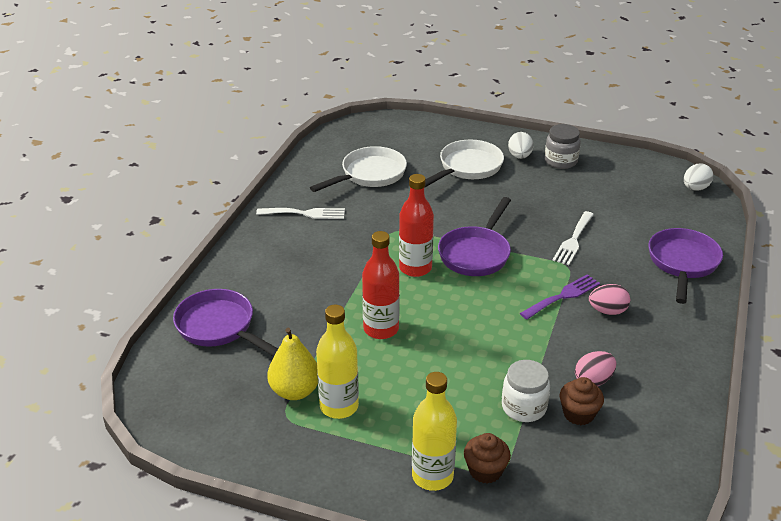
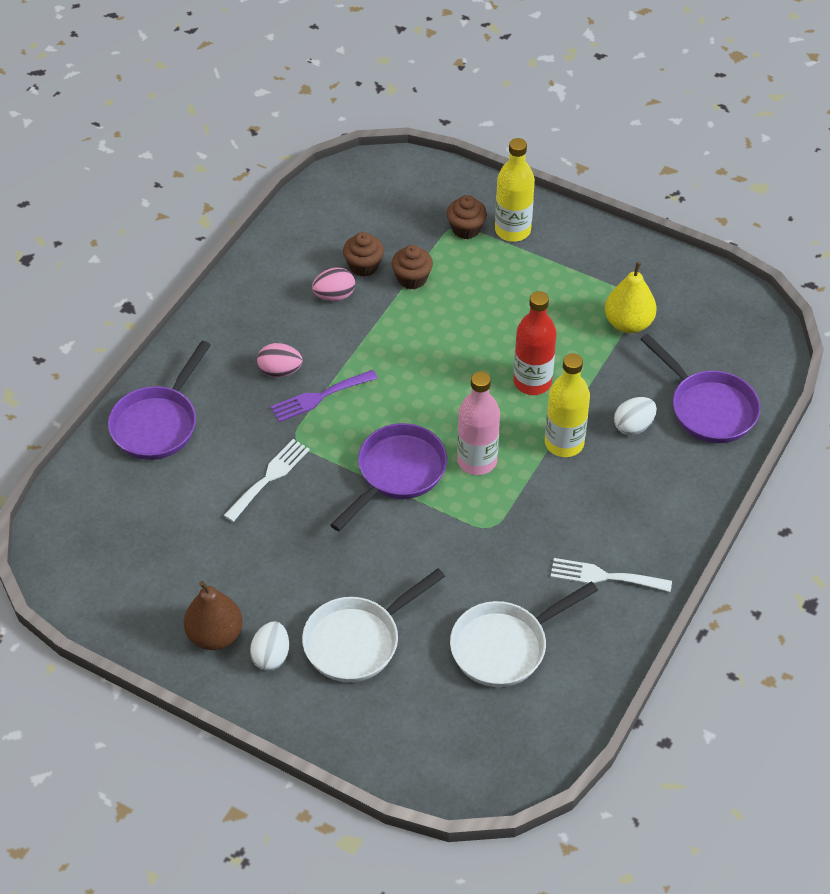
camera: 170 degrees left, 15 degrees up
yellow bottle [316,305,359,419] -> yellow bottle moved to [545,353,590,457]
red bottle [399,174,434,277] -> pink bottle [457,371,500,475]
white jar [502,360,550,422] -> brown cupcake [392,245,433,289]
grey jar [545,124,581,169] -> brown pear [184,581,243,650]
white egg [684,163,713,191] -> white egg moved to [614,397,657,435]

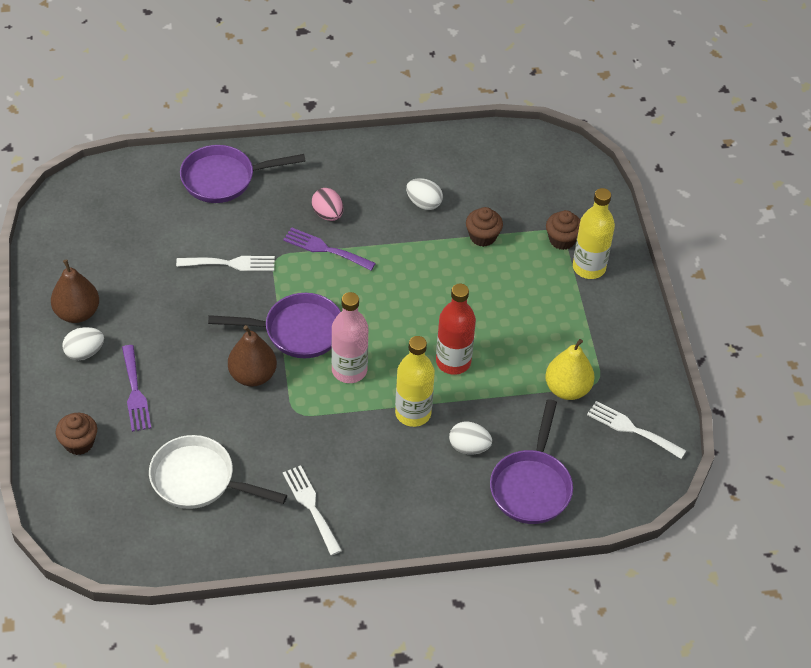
camera: 50 degrees right, 0 degrees up
white pan [302,568,445,682] -> purple fork [122,345,151,432]
pink egg [312,268,355,301] -> white egg [406,178,443,210]
brown cupcake [343,232,384,277] -> brown cupcake moved to [56,413,97,455]
none -> brown pear [228,325,277,387]
none -> white fork [587,401,686,459]

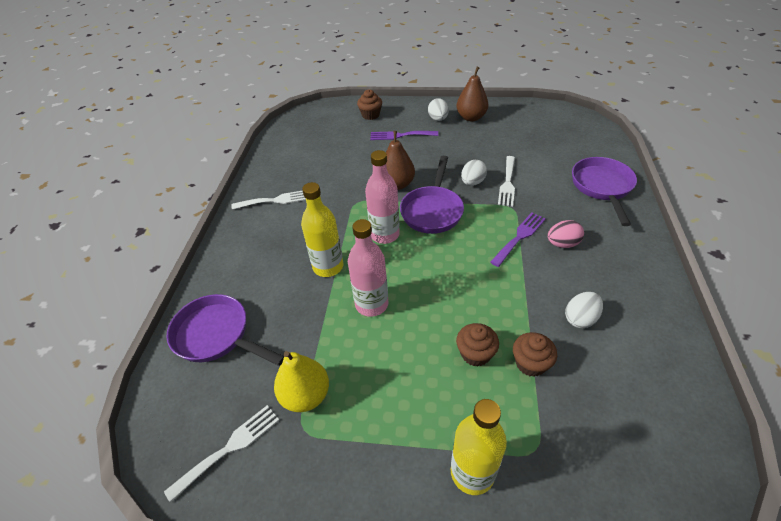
camera: 110 degrees right, 5 degrees down
white pan [149,435,287,509] -> none
red bottle [436,284,476,375] -> pink bottle [348,219,388,317]
white egg [449,422,492,455] -> white egg moved to [461,160,487,186]
brown cupcake [546,210,580,250] -> brown cupcake moved to [456,323,499,367]

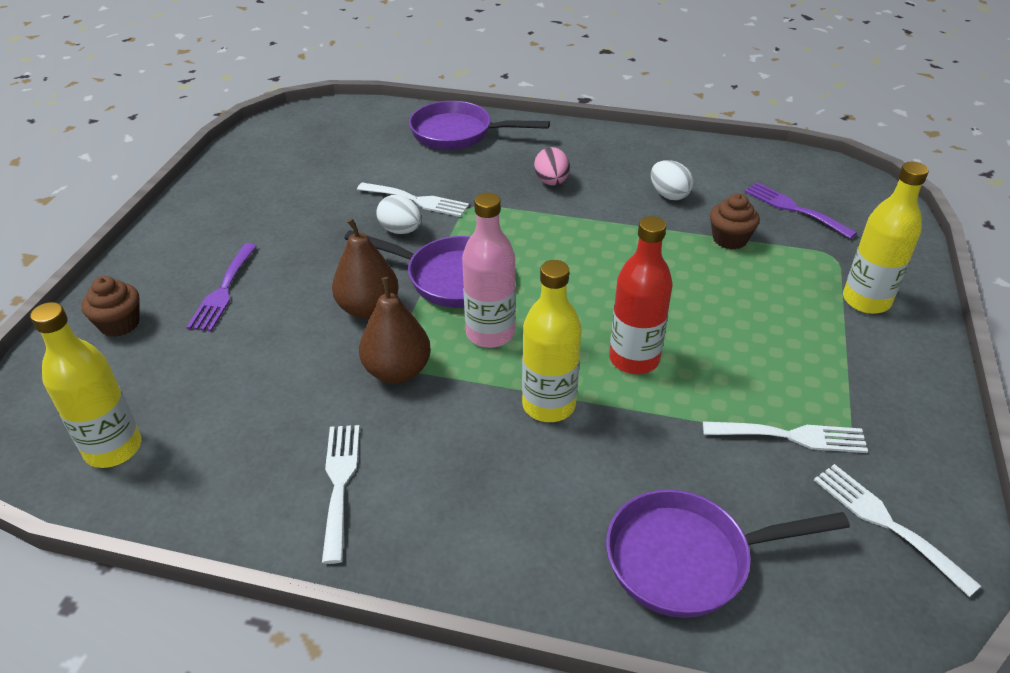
camera: 85 degrees left, 5 degrees down
purple pan [167,294,284,366] -> purple pan turned 45 degrees clockwise [606,489,850,618]
yellow pear [274,351,329,412] -> white fork [703,421,868,453]
pink bottle [348,219,388,317] -> red bottle [609,216,673,374]
white egg [428,98,449,121] -> none
brown cupcake [456,323,499,367] -> none
brown pear [457,67,489,121] -> brown pear moved to [359,277,431,384]
purple fork [490,212,546,267] -> purple fork moved to [744,182,857,239]
none -> yellow bottle [30,302,141,468]

